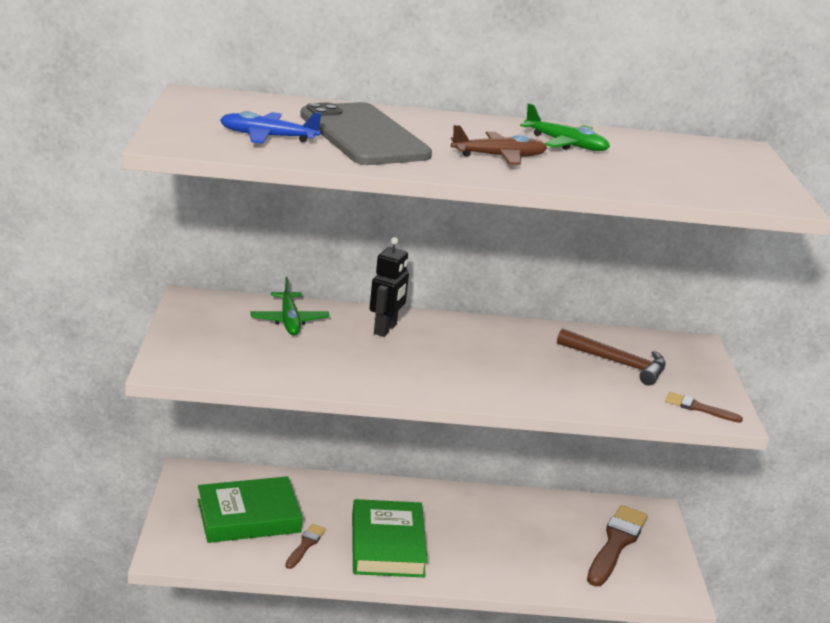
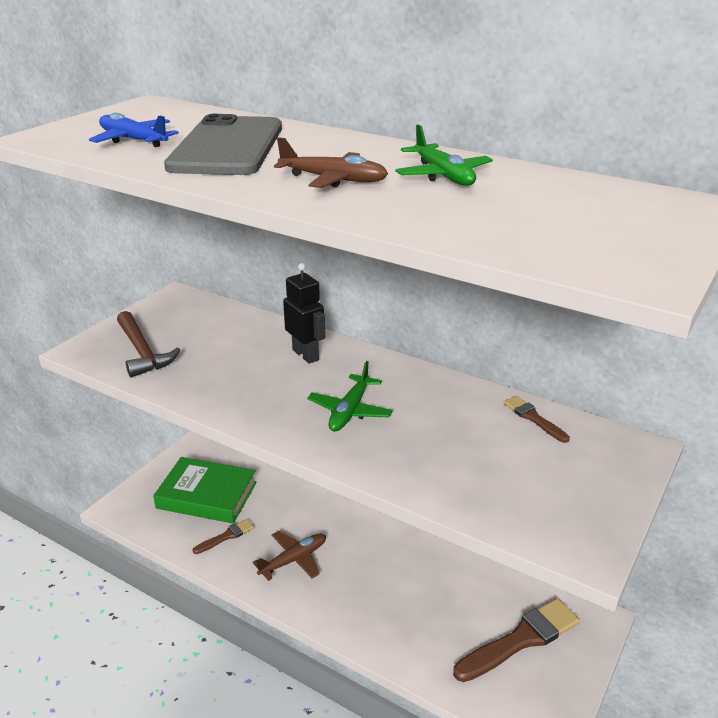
camera: 35 degrees right, 5 degrees up
green plane [250,277,330,335] -> green plane moved to [307,361,393,432]
green book [352,499,427,577] -> brown plane [253,531,326,581]
black robot [369,237,409,337] -> black robot turned 90 degrees counterclockwise [283,263,325,364]
brown hammer [557,328,665,386] -> brown hammer moved to [117,311,180,378]
brown brush [665,392,743,423] -> brown brush moved to [504,396,570,443]

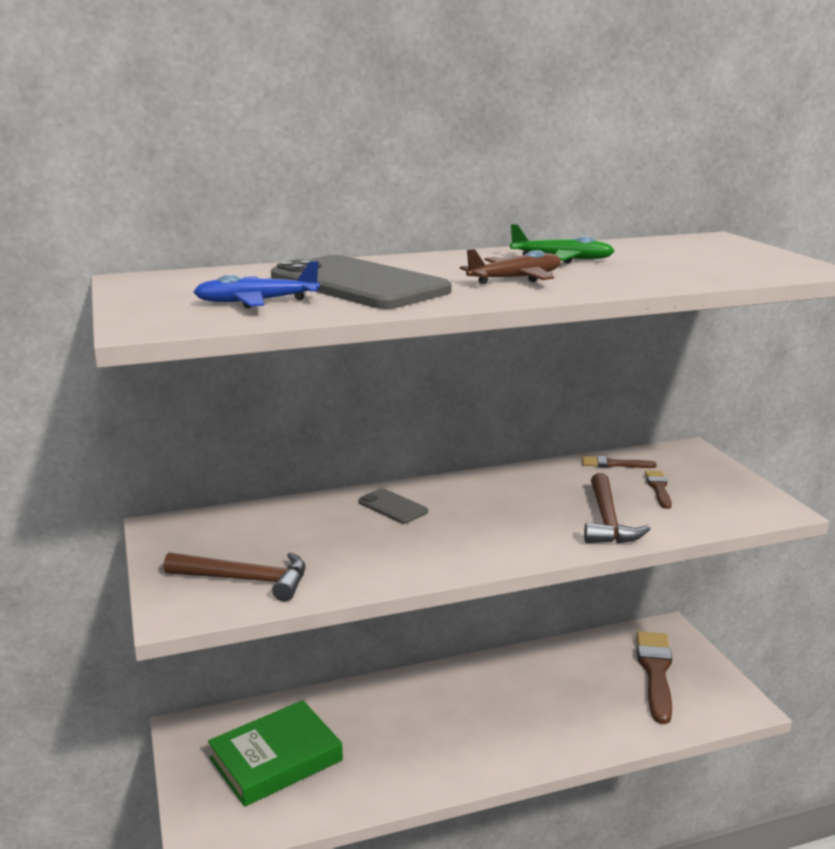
camera: 50 degrees left, 10 degrees down
brown brush [193,519,254,554] -> brown brush moved to [645,471,672,509]
brown plane [253,531,326,581] -> none
black robot [283,263,325,364] -> grey phone [358,488,428,524]
green plane [307,361,393,432] -> none
none -> brown hammer [584,473,650,543]

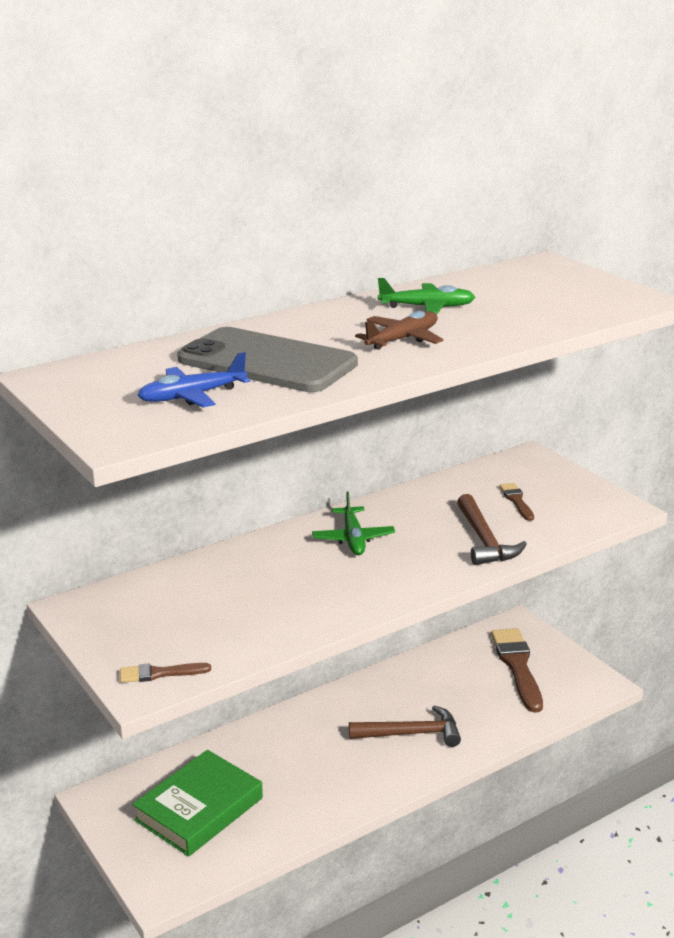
camera: 15 degrees left, 5 degrees up
brown hammer [164,552,306,601] -> brown hammer moved to [349,705,461,747]
grey phone [358,488,428,524] -> none
brown brush [582,456,657,468] -> brown brush moved to [120,663,211,683]
none -> green plane [312,491,395,555]

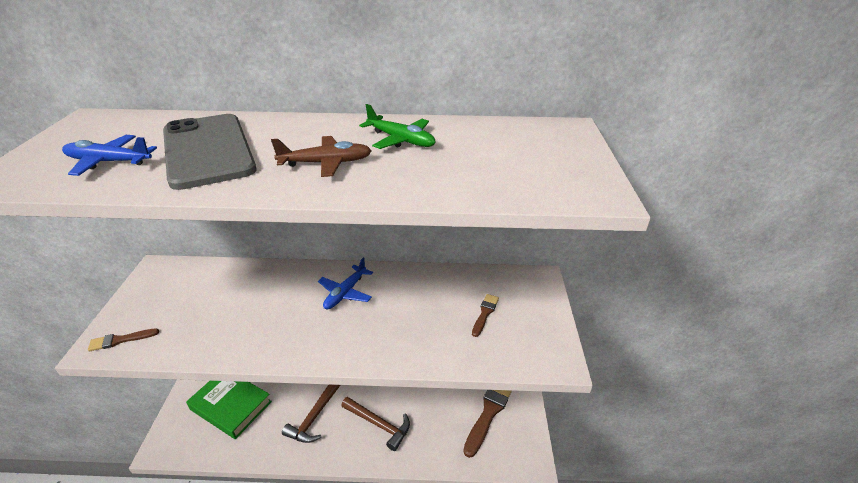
camera: 35 degrees right, 10 degrees up
brown brush [120,663,211,683] -> brown brush turned 45 degrees counterclockwise [88,328,159,351]
green book [132,750,263,857] -> green book turned 45 degrees clockwise [186,381,272,439]
green plane [312,491,395,555] -> blue plane [318,257,373,309]
brown hammer [457,494,527,565] -> brown hammer moved to [282,385,340,443]

